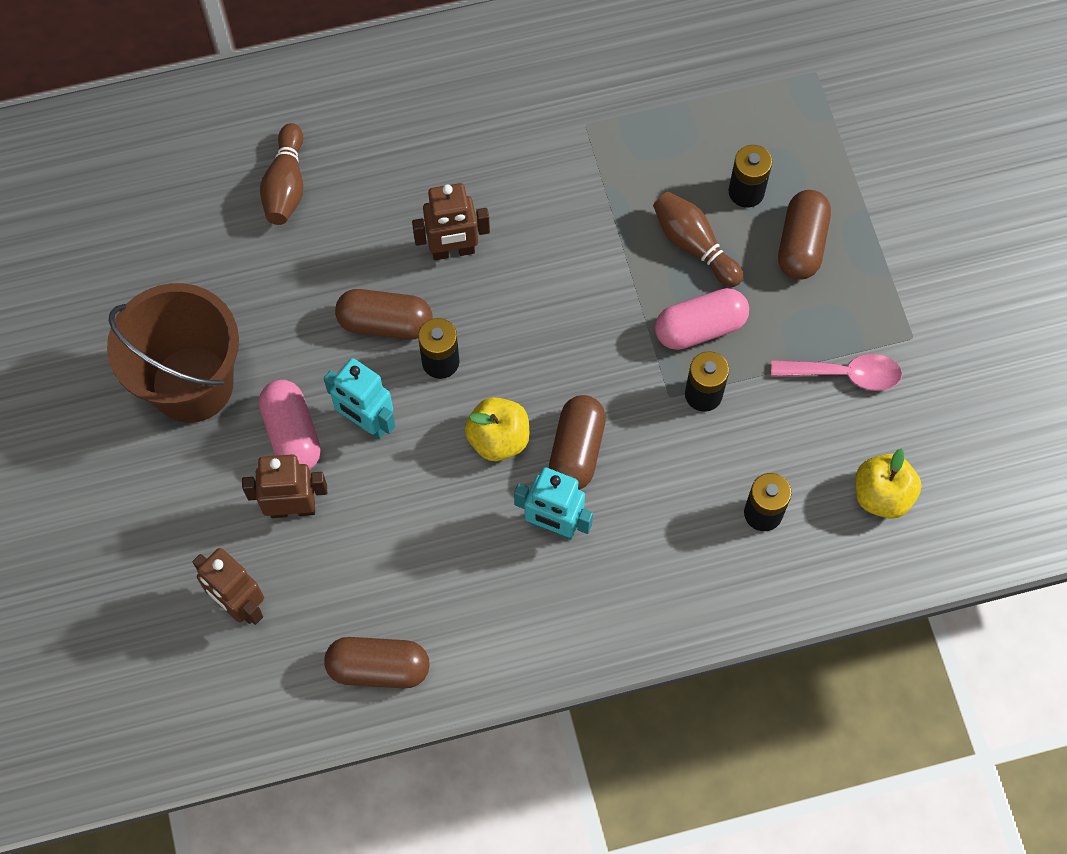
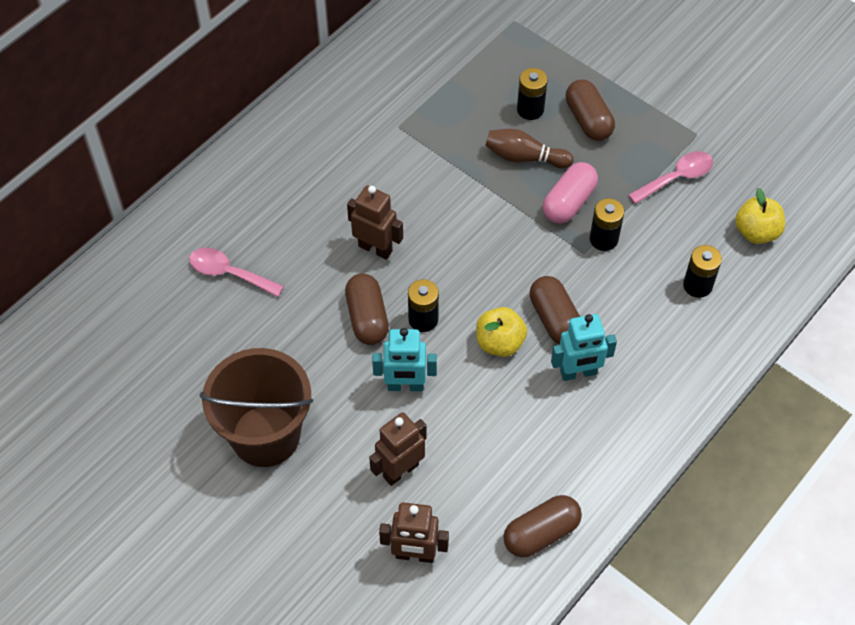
camera: 35 degrees left, 10 degrees down
pink capsule [259,380,321,470] -> none
brown bowling pin [260,123,303,225] -> pink spoon [189,248,284,297]
brown capsule [335,289,432,340] -> brown capsule turned 75 degrees counterclockwise [345,273,389,345]
brown robot [412,183,490,260] -> brown robot turned 105 degrees counterclockwise [347,185,403,260]

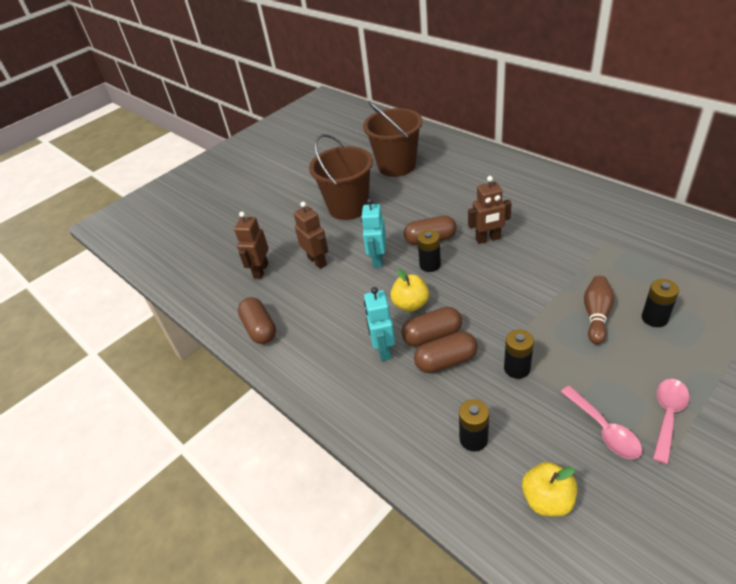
camera: 100 degrees right, 15 degrees down
pink spoon [189,248,284,297] -> pink spoon moved to [653,379,689,464]
brown robot [347,185,403,260] -> brown robot turned 45 degrees clockwise [468,176,512,244]
pink capsule [543,162,598,224] -> none
brown capsule [566,80,615,141] -> brown capsule moved to [414,331,477,373]
none -> brown bucket [363,101,423,177]

